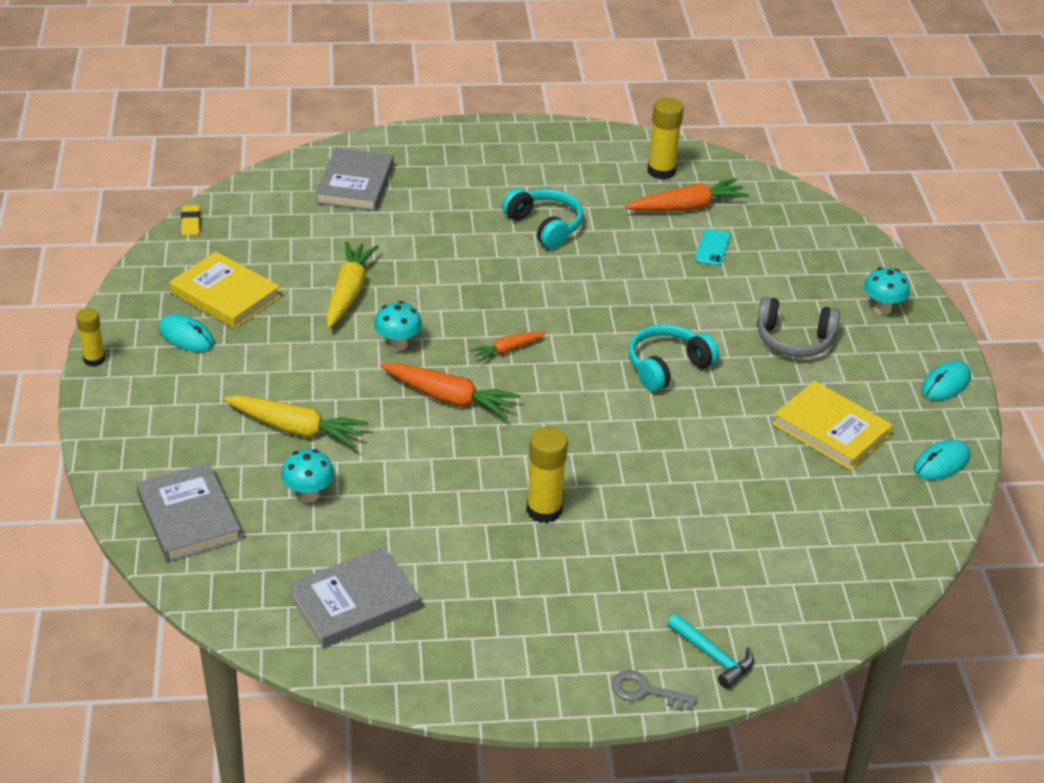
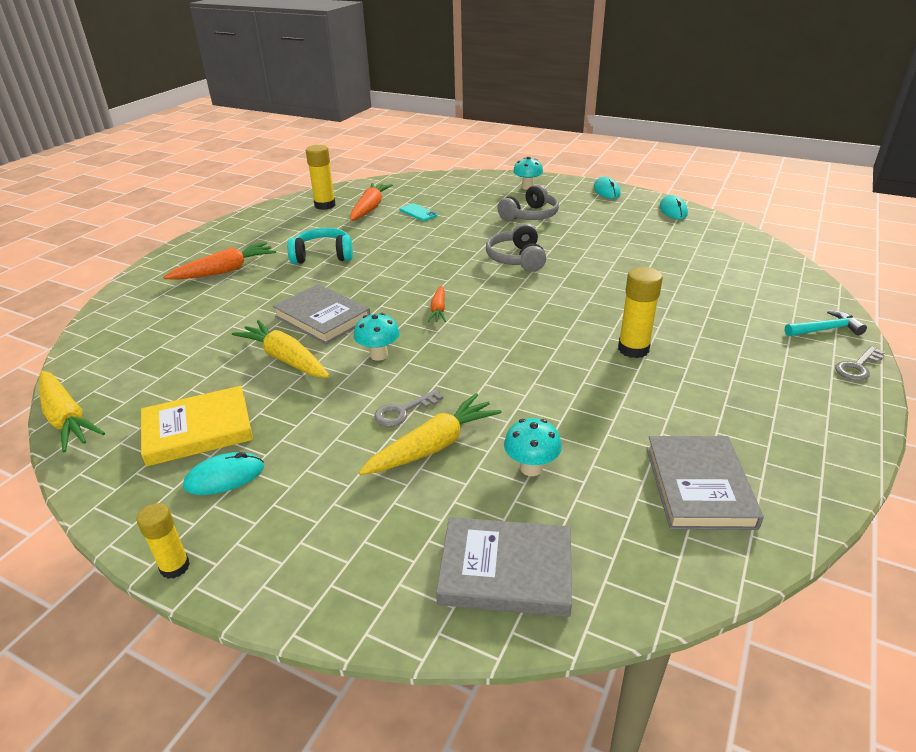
camera: 55 degrees left, 5 degrees down
yellow eraser [181,205,200,235] -> yellow carrot [39,371,105,452]
grey book [316,148,394,211] -> grey book moved to [273,284,371,344]
orange carrot [380,363,521,419] -> orange carrot moved to [163,242,276,280]
turquoise headphones [628,324,719,392] -> grey headphones [486,223,546,272]
yellow book [772,381,893,470] -> none
none -> grey key [374,389,443,427]

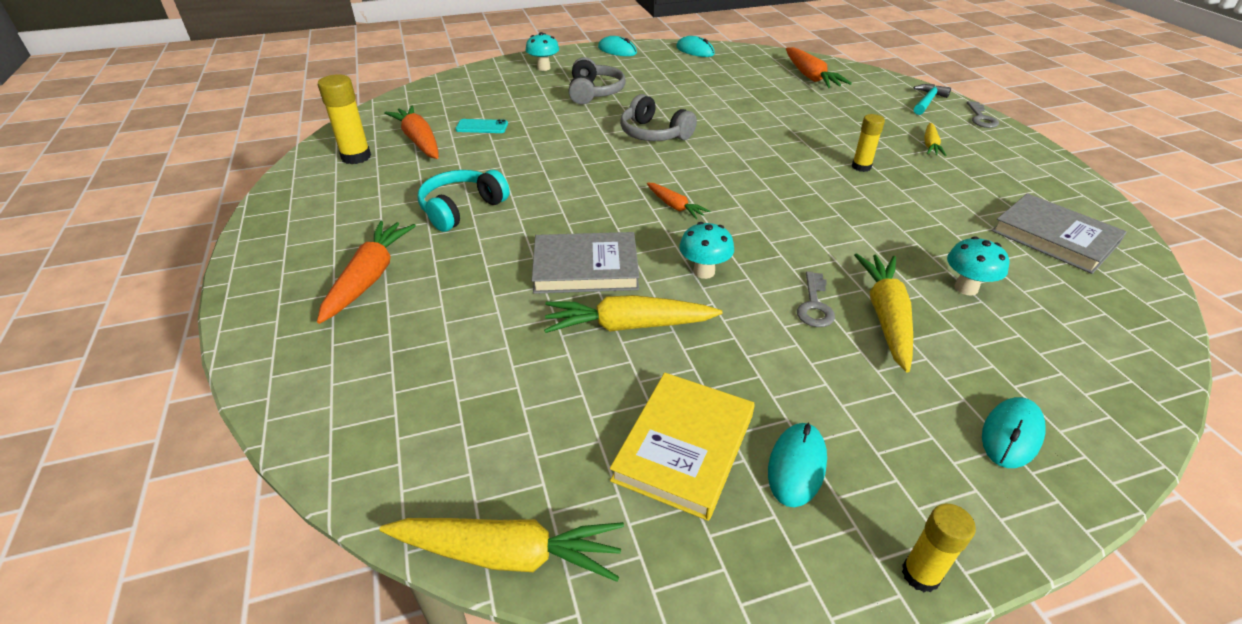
camera: 45 degrees left, 5 degrees up
grey book [436,517,572,617] -> none
yellow glue stick [618,267,663,358] -> yellow glue stick [852,114,885,172], size x0.65
none -> orange carrot [786,47,852,88]
none -> yellow carrot [924,123,946,156]
none -> turquoise mouse [982,397,1045,468]

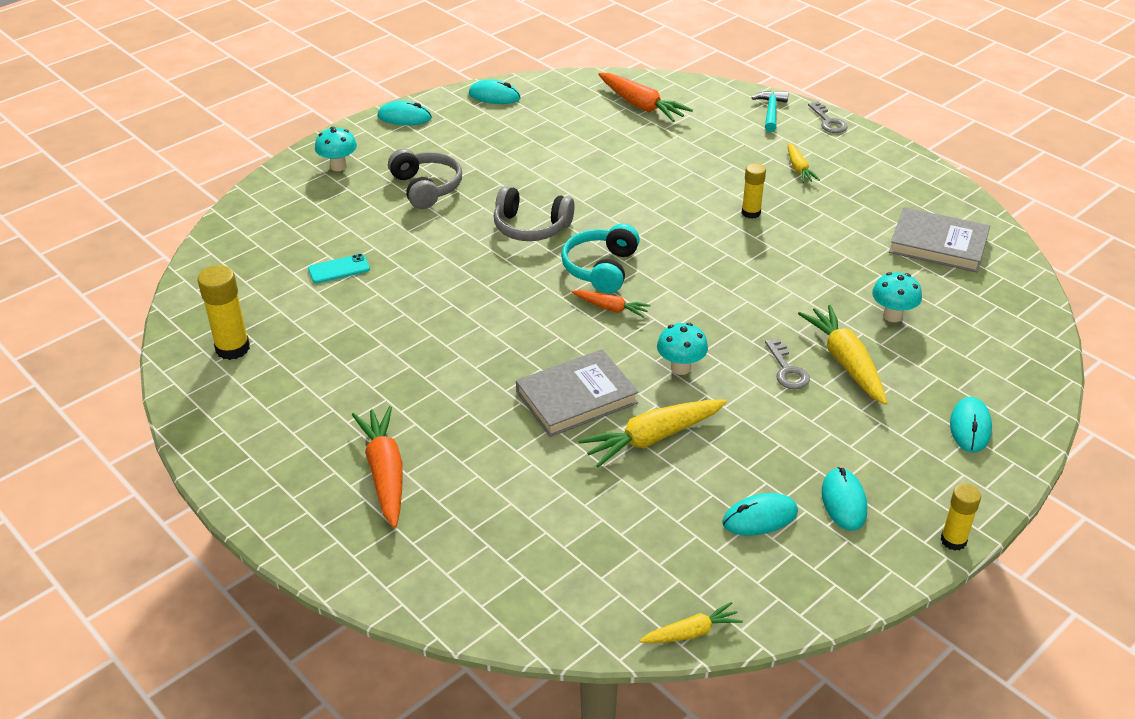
camera: 25 degrees left, 0 degrees up
yellow carrot [379,518,624,582] -> yellow carrot [639,602,743,643], size x0.57
orange carrot [384,105,439,159] -> none
turquoise headphones [418,170,510,232] -> turquoise headphones moved to [561,224,640,293]
yellow book [610,373,755,521] -> turquoise mouse [722,493,798,536]

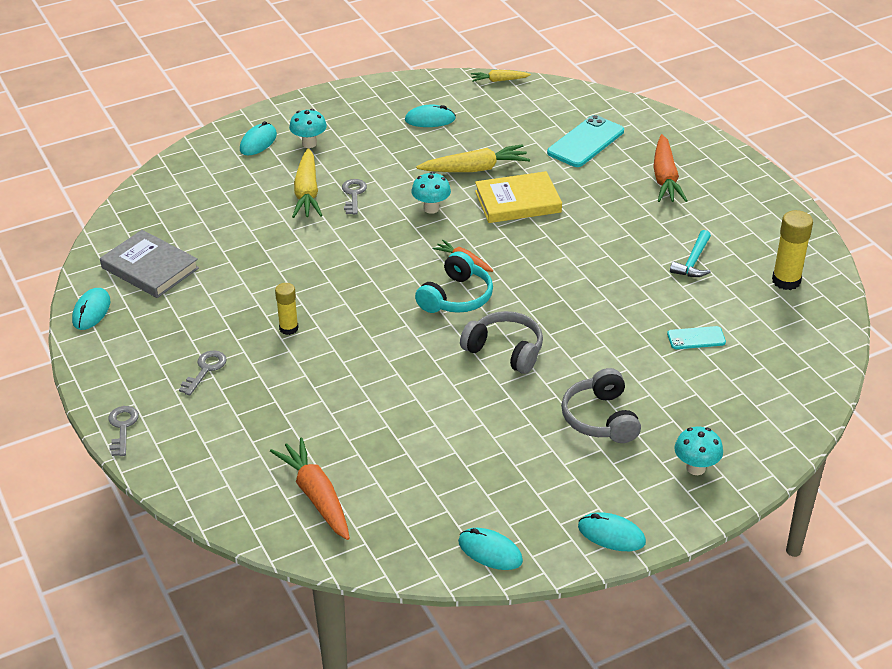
camera: 165 degrees left, 0 degrees up
grey book [516,349,639,437] -> yellow book [475,171,562,223]
turquoise hammer [752,91,789,132] -> turquoise hammer moved to [670,230,711,277]
yellow carrot [788,143,820,183] -> grey key [179,350,227,396]
turquoise mouse [822,467,867,531] -> turquoise mouse moved to [72,288,110,330]
turquoise mushroom [872,272,922,322] -> turquoise mushroom moved to [289,109,327,148]
yellow glue stick [941,484,981,551] -> none
none -> turquoise phone [547,115,624,167]

